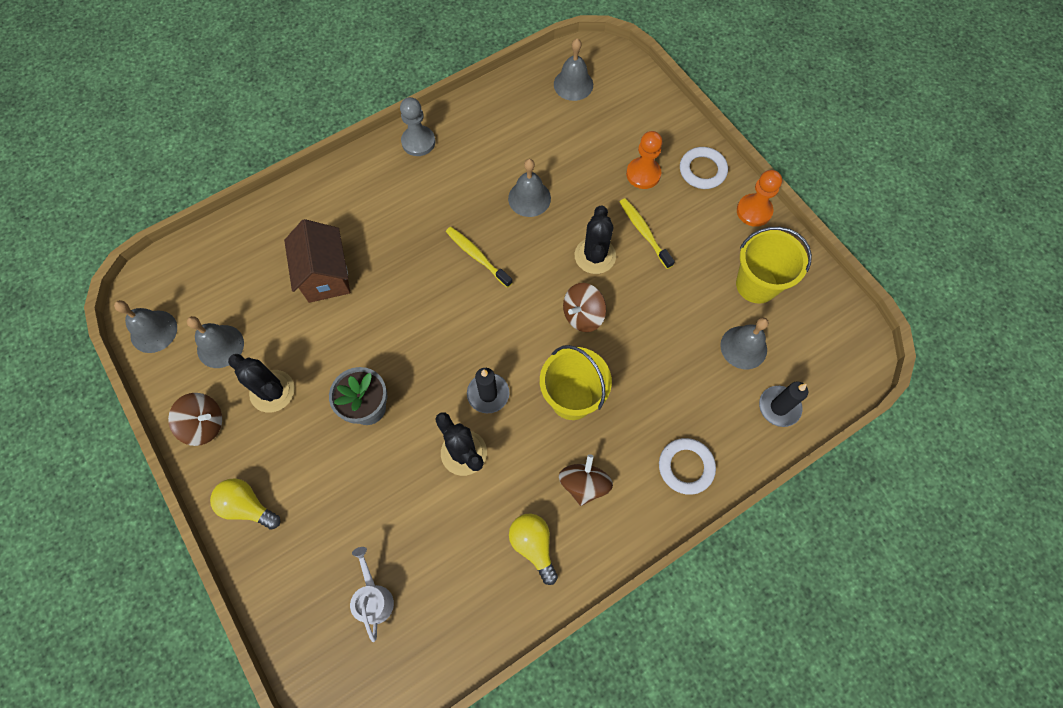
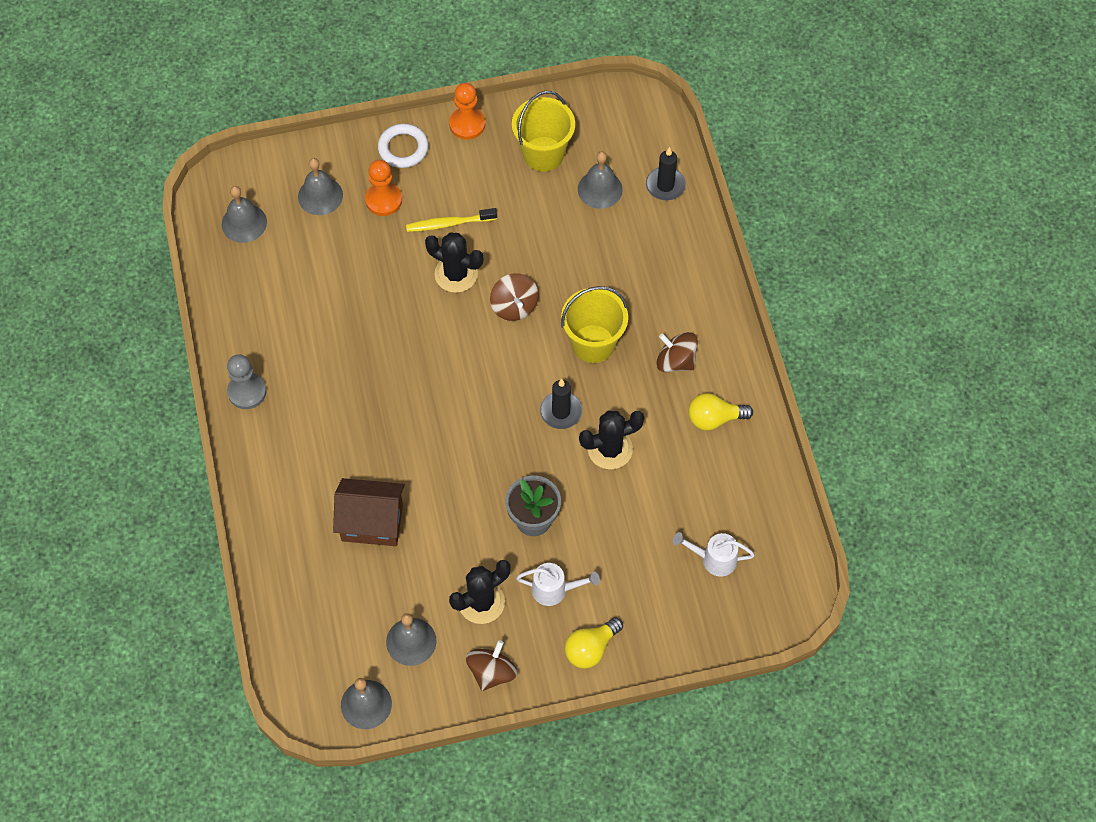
camera: 70 degrees left, 5 degrees down
yellow toothbrush [446,227,513,288] -> none
grey bell [508,159,551,217] -> grey bell moved to [298,158,343,215]
white ring [659,438,716,495] -> none
none -> white watering can [516,563,600,606]

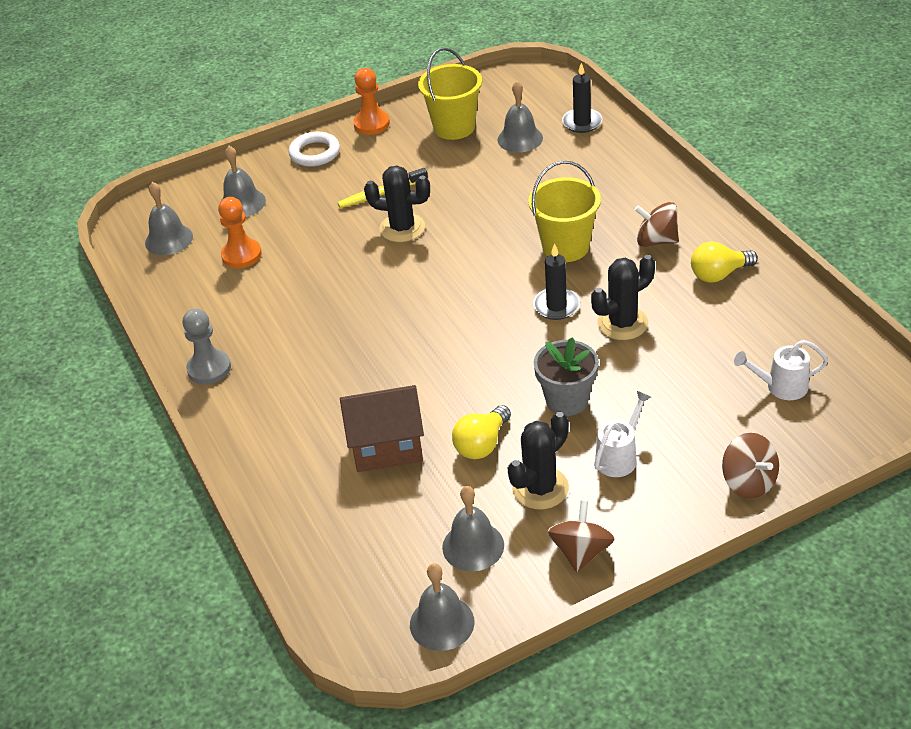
camera: 10 degrees left, 20 degrees down
orange pawn [365,160,402,216] -> orange pawn moved to [218,197,262,268]
brown spinning top [490,273,539,321] -> brown spinning top moved to [722,433,779,498]
white watering can [516,563,600,606] -> white watering can turned 45 degrees counterclockwise [594,391,651,477]
yellow light bulb [565,617,623,669] -> yellow light bulb moved to [452,405,511,459]

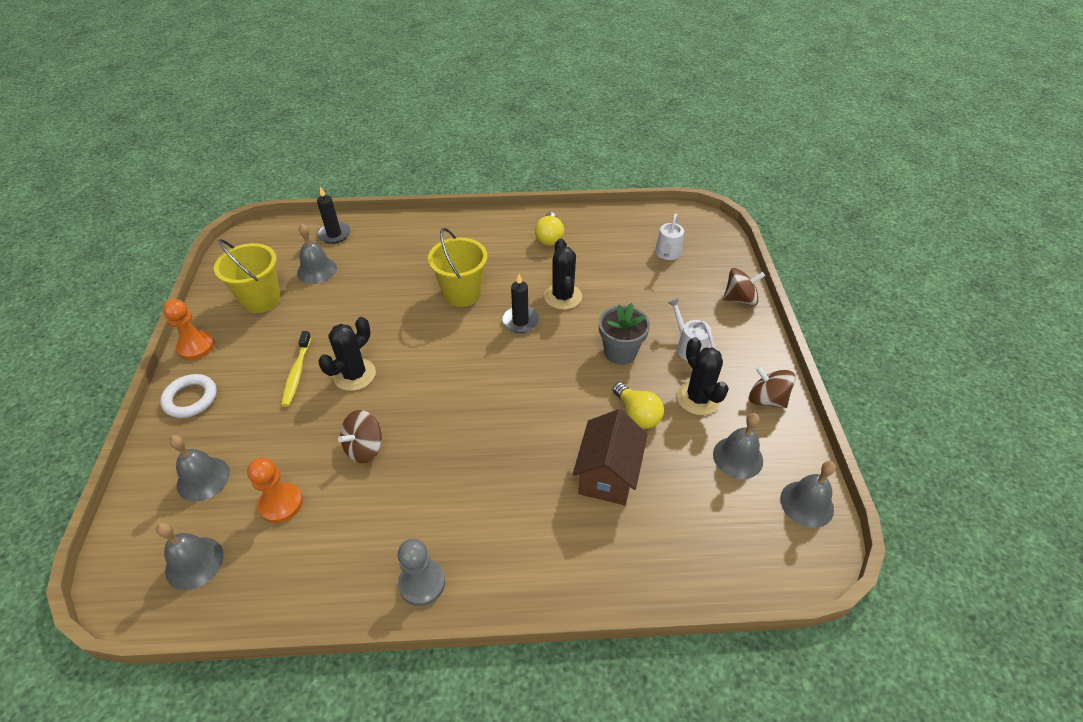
camera: 70 degrees left, 5 degrees up
brown spinning top [634,202,679,247] -> brown spinning top moved to [338,410,382,463]

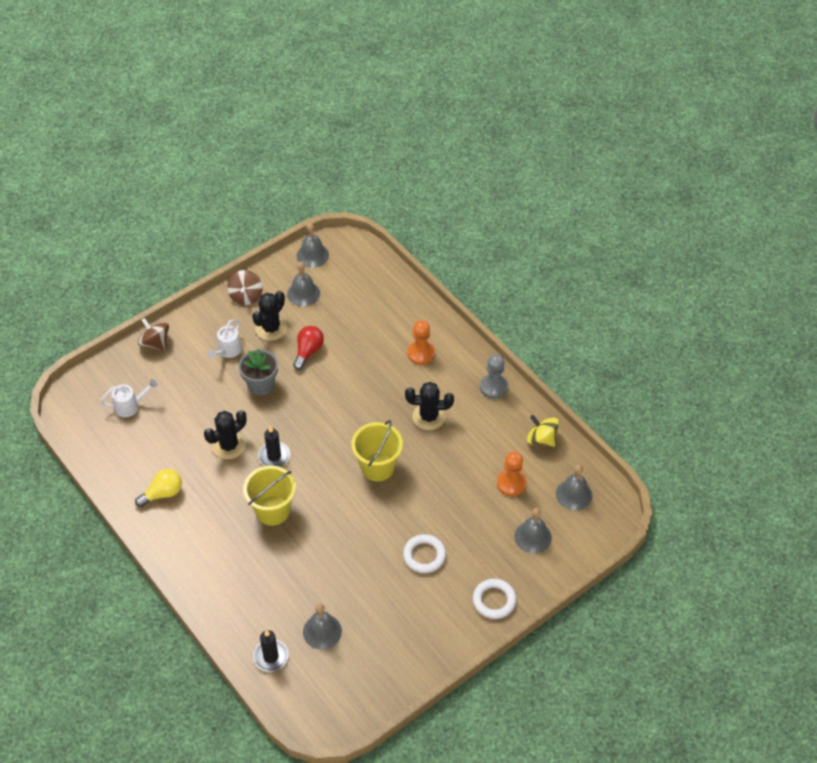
camera: 125 degrees left, 5 degrees up
orange pawn [163,299,215,360] -> orange pawn moved to [407,320,435,365]
yellow bucket [214,239,281,313] -> yellow bucket moved to [351,420,403,482]
yellow toothbrush [281,331,311,407] -> white ring [403,534,446,573]
black cactus [318,317,376,391] -> black cactus moved to [405,382,454,430]
brown spinning top [338,410,382,463] -> none
brown house [573,409,648,505] -> none
yellow light bulb [613,382,664,429] -> red light bulb [293,326,324,370]
none -> yellow spinning top [527,415,559,447]

